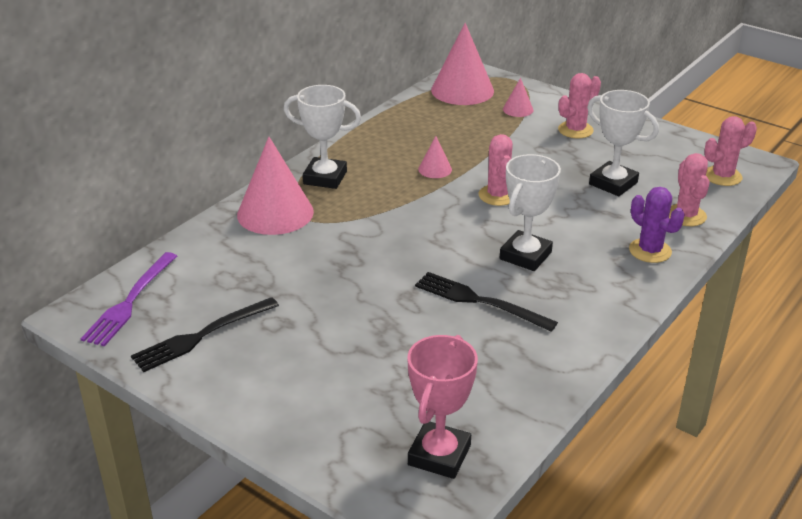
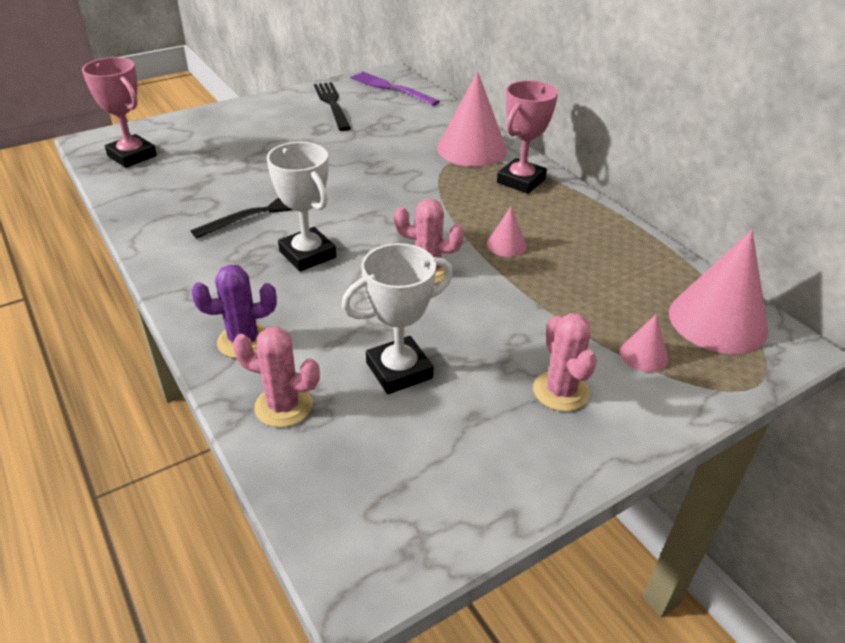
camera: 110 degrees right, 5 degrees up
white trophy [284,85,361,189] -> pink trophy [497,80,558,194]
pink cactus [704,116,757,186] -> none

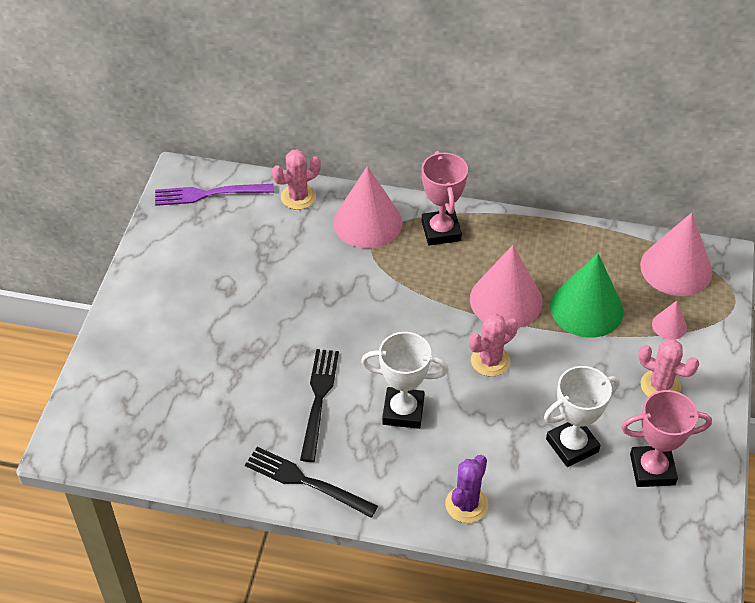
camera: 45 degrees left, 10 degrees up
pink trophy [82,57,157,168] -> pink trophy moved to [621,390,712,487]
pink cactus [233,327,320,428] -> pink cactus moved to [272,149,321,210]
black fork [314,82,351,131] -> black fork moved to [245,447,378,518]
white trophy [341,243,453,394] -> white trophy turned 45 degrees clockwise [544,366,619,467]
pink cone [487,207,527,257] -> pink cone [470,245,543,328], size x2.12
none -> green cone [550,253,624,338]

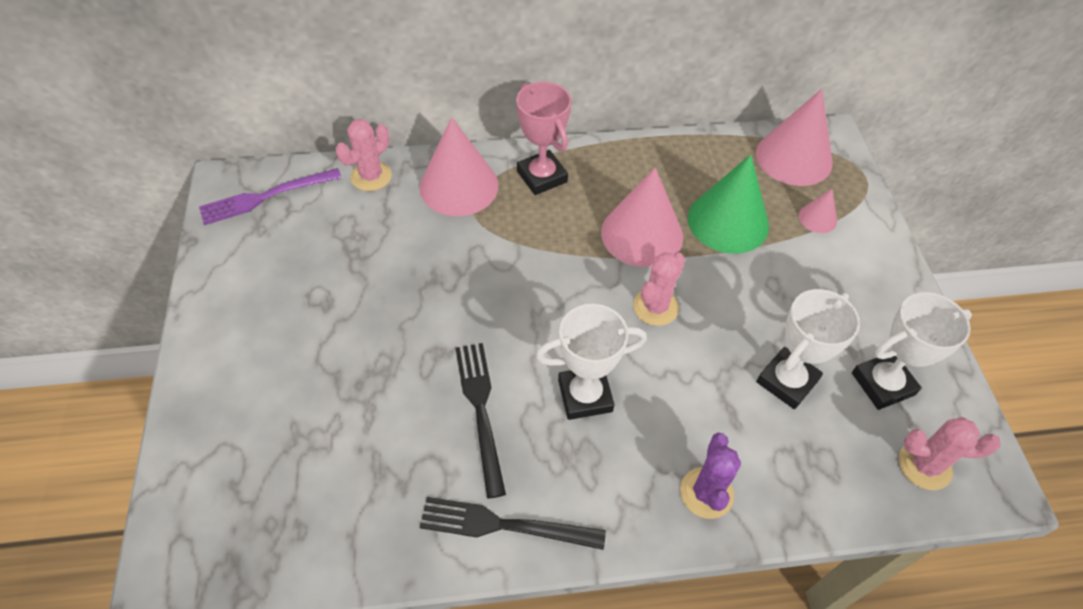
camera: 20 degrees left, 5 degrees up
pink trophy [621,390,712,487] -> white trophy [852,292,972,410]
pink cactus [638,339,699,397] -> pink cactus moved to [899,417,1001,490]

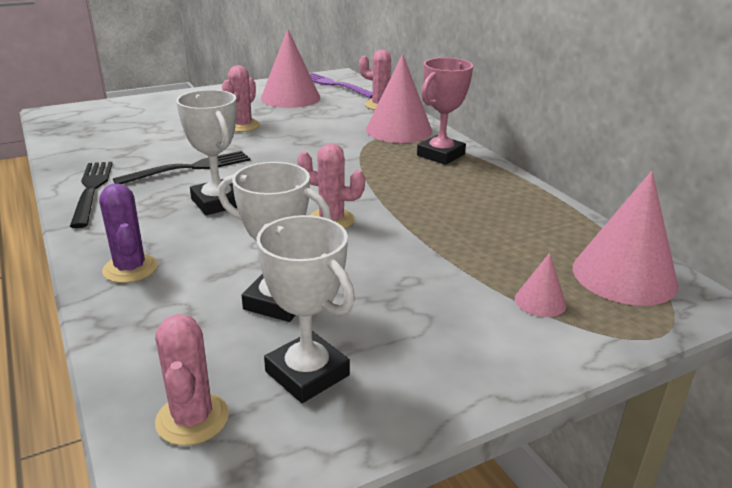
camera: 70 degrees right, 25 degrees down
pink cone [601,168,683,267] -> pink cone moved to [261,29,320,108]
purple cactus [680,433,741,519] -> purple cactus turned 75 degrees clockwise [99,184,158,283]
green cone [688,154,769,254] -> none
none -> pink cactus [222,65,260,132]

